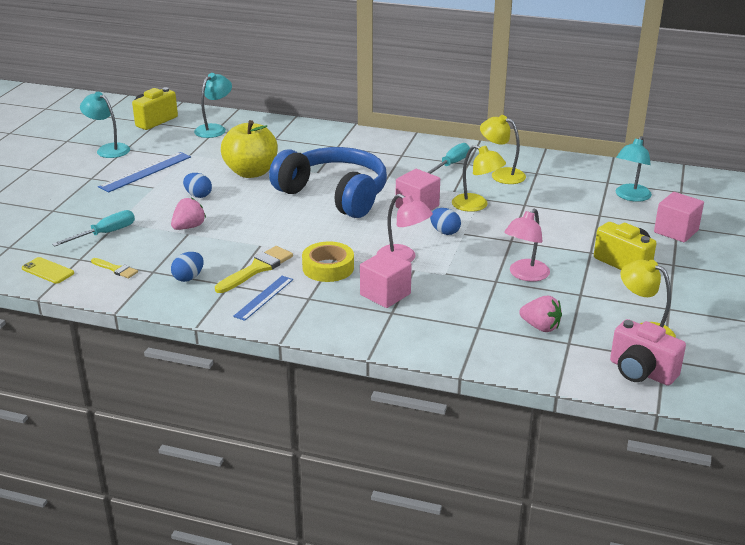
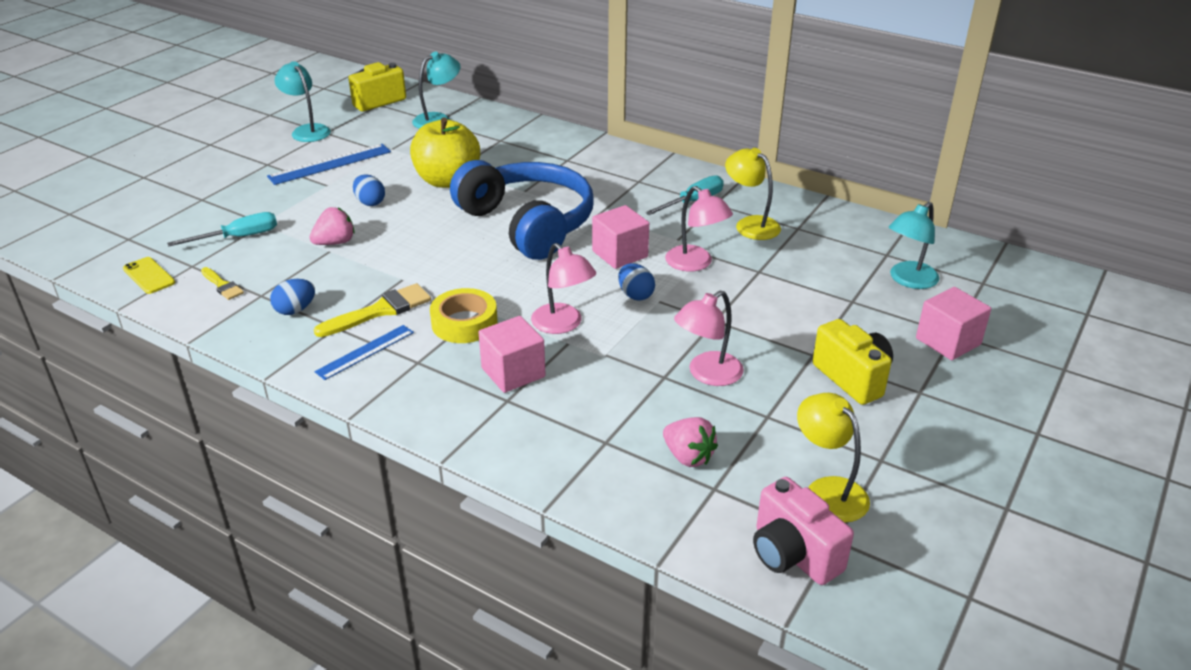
camera: 15 degrees right, 5 degrees up
yellow lamp [452,145,506,212] -> pink lamp [665,186,733,272]

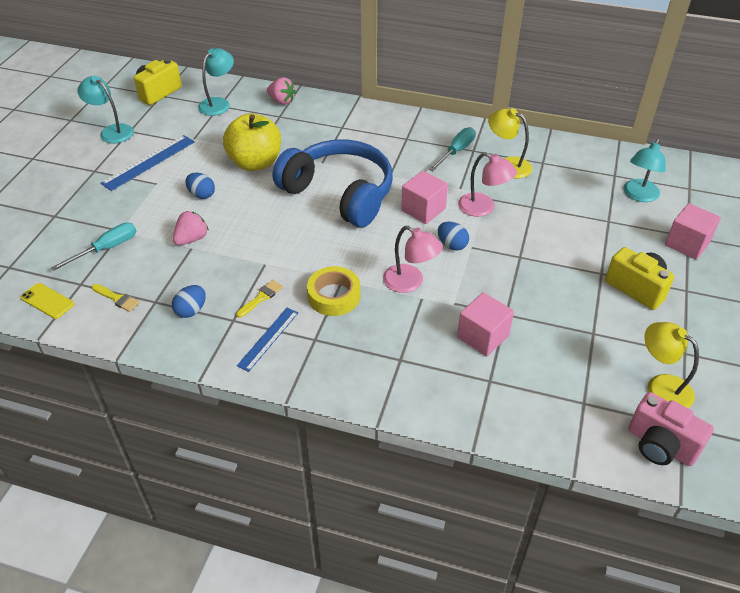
camera: 15 degrees left, 10 degrees up
yellow brush [314,283,431,337] -> yellow brush [236,280,283,318], size x0.59
pink cube [478,316,546,393] -> pink cube moved to [457,292,514,356]
pink strawberry [663,417,718,467] -> pink strawberry moved to [267,78,296,105]
pink lamp [674,291,744,386] -> none

